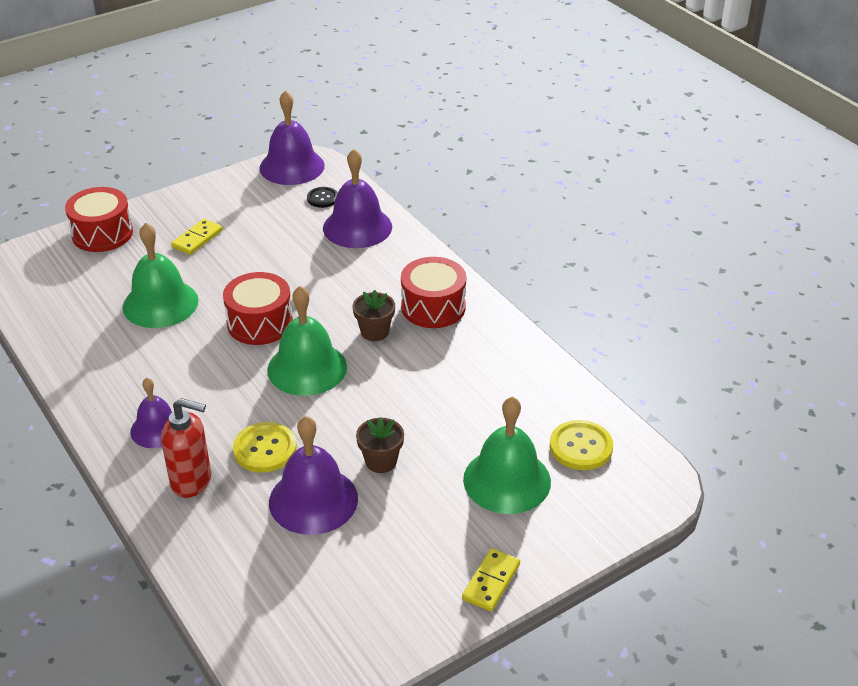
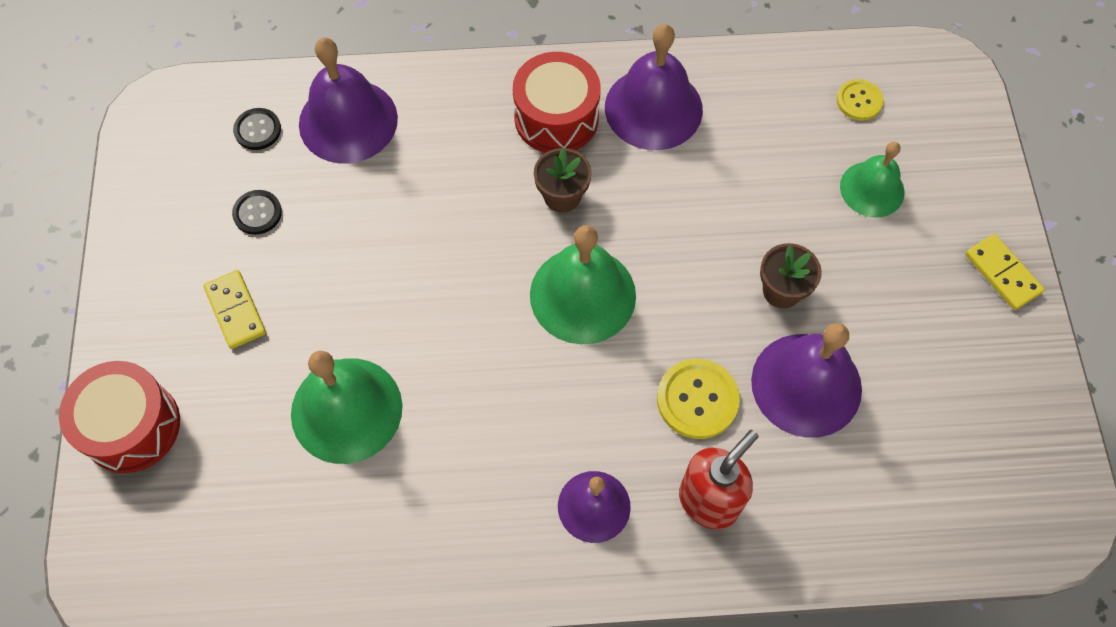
camera: 60 degrees left, 25 degrees up
red drum [223,272,293,345] -> none
purple bell [259,90,325,185] -> purple bell moved to [605,24,703,150]
green bell [463,396,551,514] -> green bell [840,142,905,218], size x0.63
yellow button [550,420,613,470] -> yellow button [836,79,884,120], size x0.63
none -> black button [232,190,282,235]

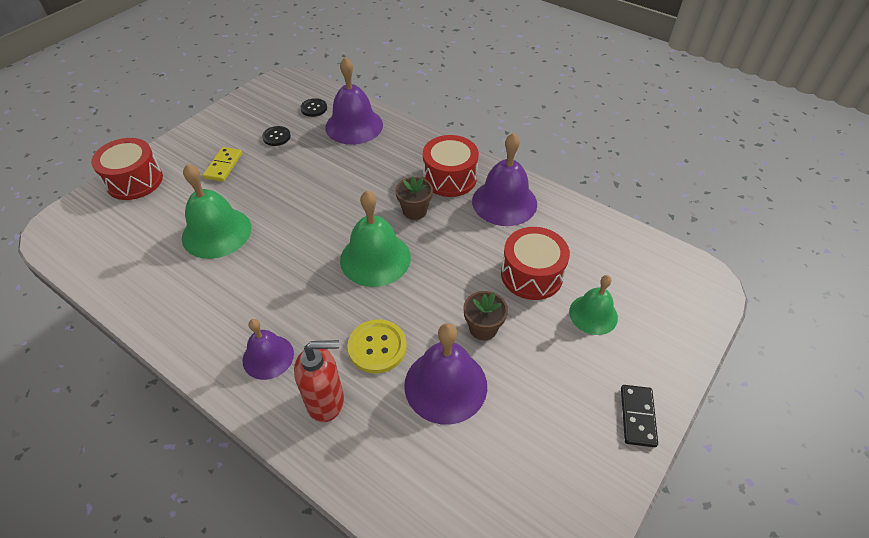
camera: 40 degrees right, 15 degrees down
yellow button [836,79,884,120] -> none
yellow domino [965,234,1045,310] -> black domino [621,385,658,447]
none -> red drum [501,227,570,300]

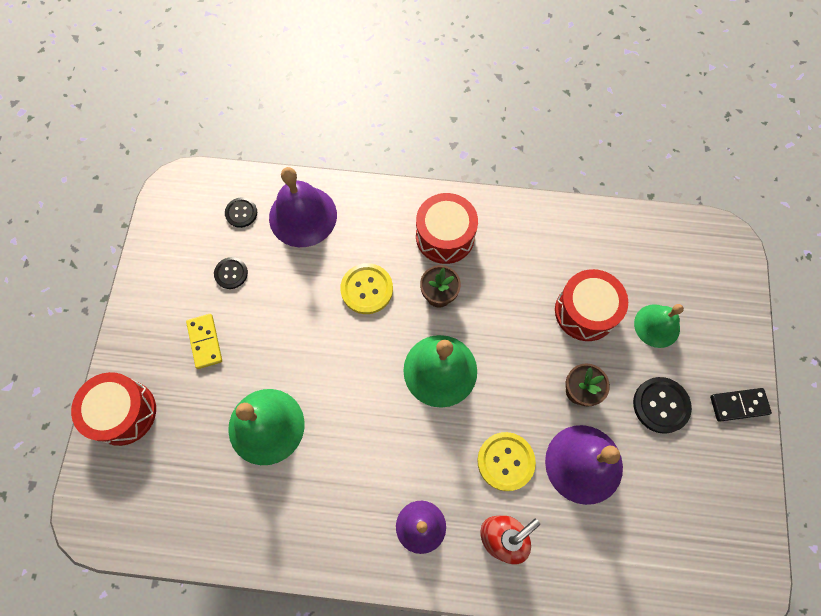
camera: 30 degrees left, 20 degrees up
purple bell [472,133,537,226] -> none
black domino [621,385,658,447] -> black domino turned 75 degrees counterclockwise [710,388,772,422]
none -> yellow button [340,263,393,314]
none -> black button [633,377,692,434]

